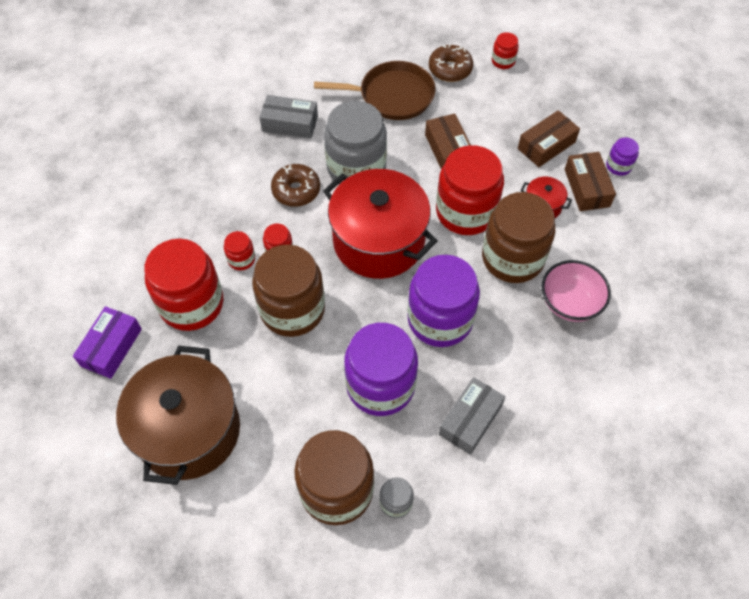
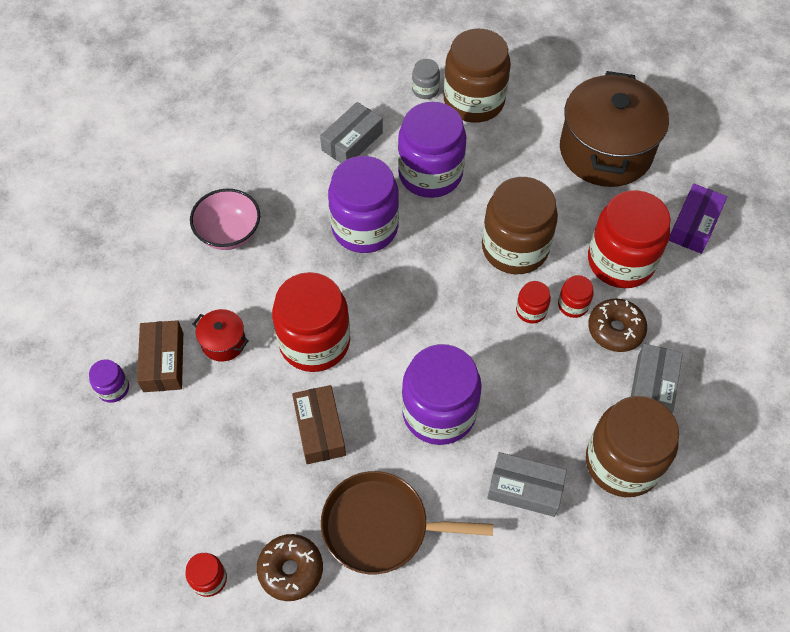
camera: 175 degrees left, 0 degrees up
brown donut [271,164,320,207] -> brown donut moved to [588,298,647,352]
red pot [323,169,437,279] -> none
grey jar [324,101,387,185] -> purple jar [402,344,482,445]
brown jar [482,192,555,283] -> brown jar moved to [586,396,679,497]
brown box [518,110,580,167] -> none
none -> grey box [631,344,683,413]

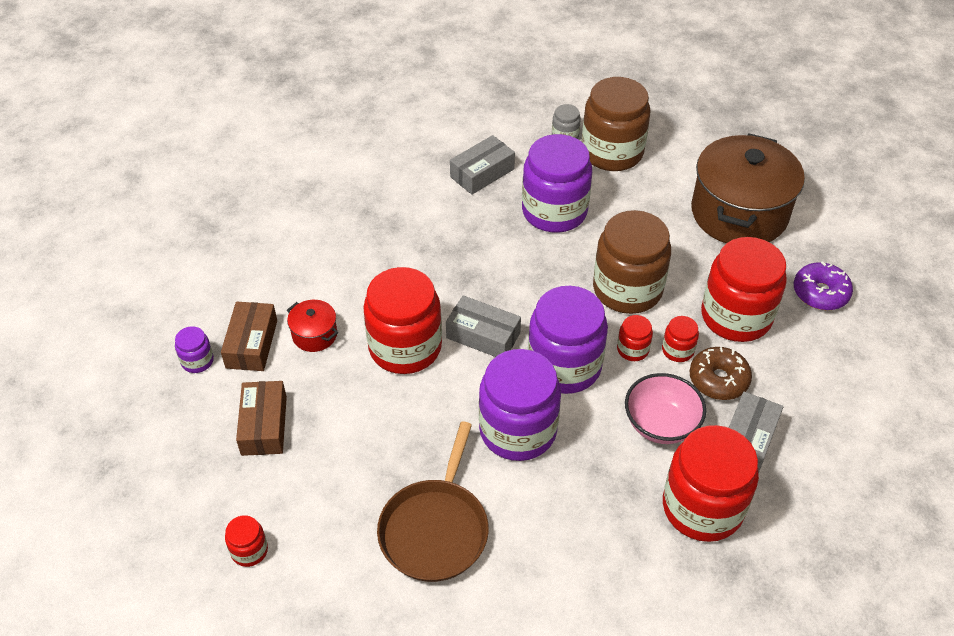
camera: 10 degrees right, 10 degrees down
pink bowl [190,189,260,250] -> pink bowl moved to [625,373,706,444]
brown donut [257,534,323,601] -> none
brown box [292,385,346,464] -> brown box moved to [236,381,287,456]
brown pan [321,471,493,574] -> brown pan turned 90 degrees counterclockwise [377,422,489,582]
purple jar [328,156,399,253] -> purple jar moved to [528,286,608,394]
grey box [487,452,567,517] -> grey box moved to [446,295,521,357]
brown jar [586,396,679,497] -> red jar [663,425,759,542]
purple box [669,183,727,254] -> purple donut [794,261,853,310]

